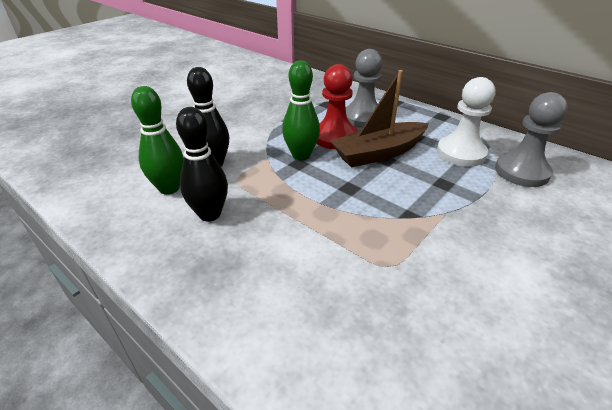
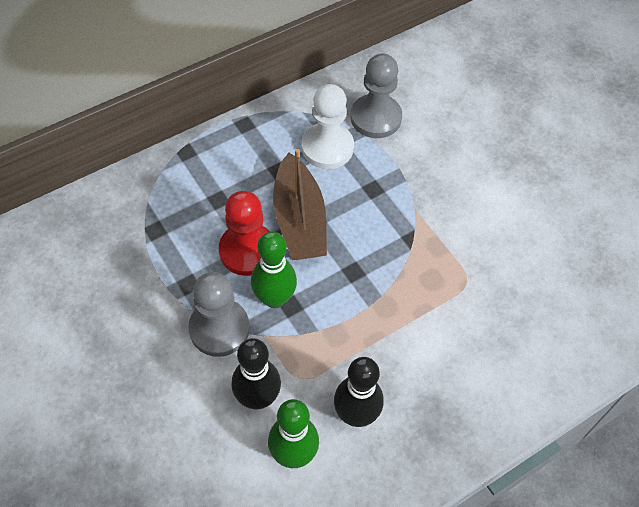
camera: 75 degrees left, 20 degrees up
grey pawn [346,49,382,128] -> grey pawn moved to [188,272,250,357]

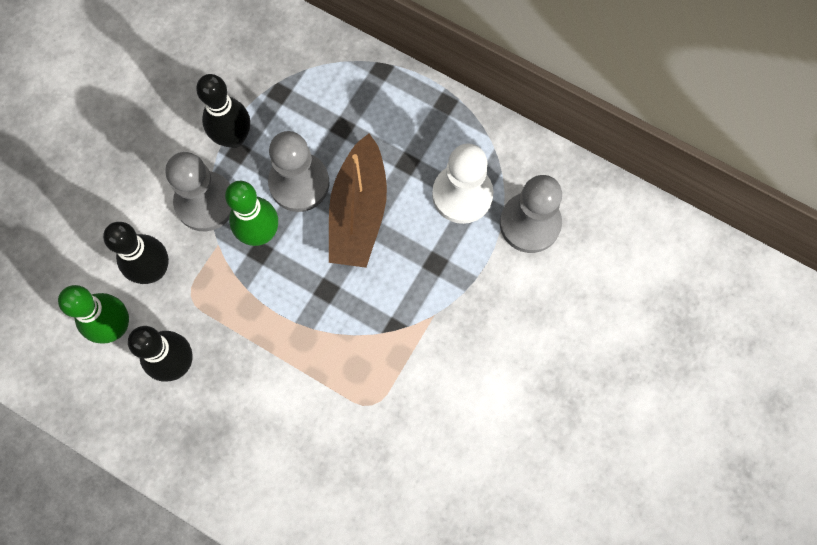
camera: 65 degrees right, 15 degrees up
red pawn [219,191,270,276] -> grey pawn [268,131,330,212]
brown boat [273,149,327,260] -> brown boat turned 45 degrees counterclockwise [329,133,387,268]
none -> black bowling pin [196,74,250,148]

